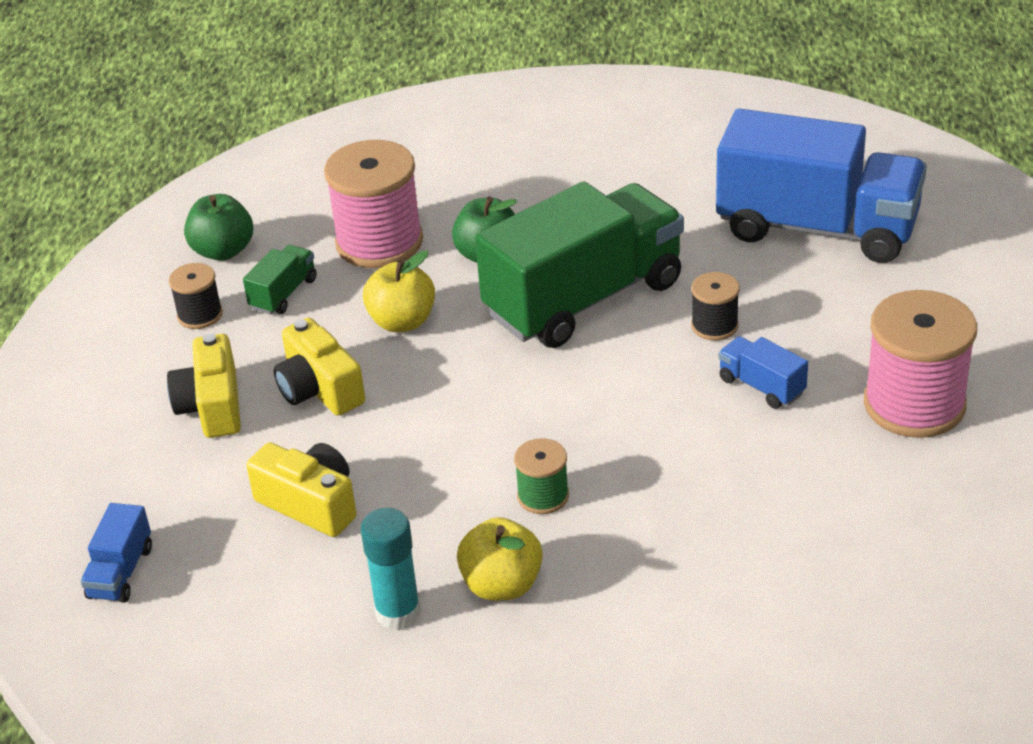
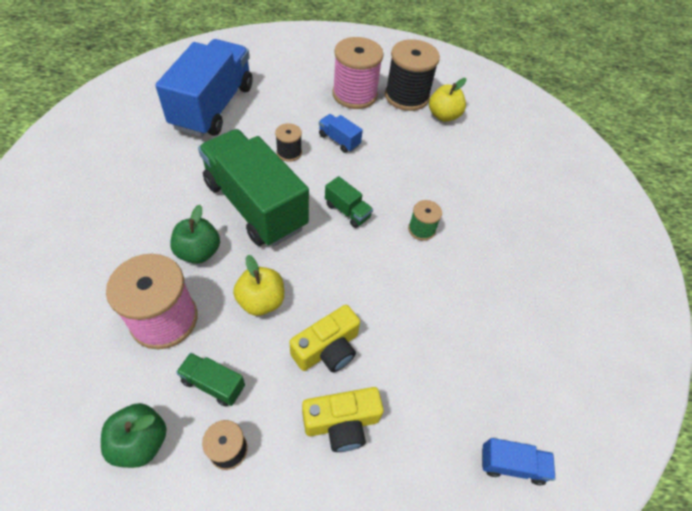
camera: 100 degrees left, 15 degrees up
yellow camera [246,442,357,537] -> none
turquoise glue stick [361,508,421,630] -> none
yellow apple [457,517,543,601] -> yellow apple moved to [429,78,467,122]
blue truck [718,336,808,409] -> blue truck turned 90 degrees clockwise [319,114,363,153]
none -> green truck [325,176,373,228]
none -> black spool [385,39,440,111]

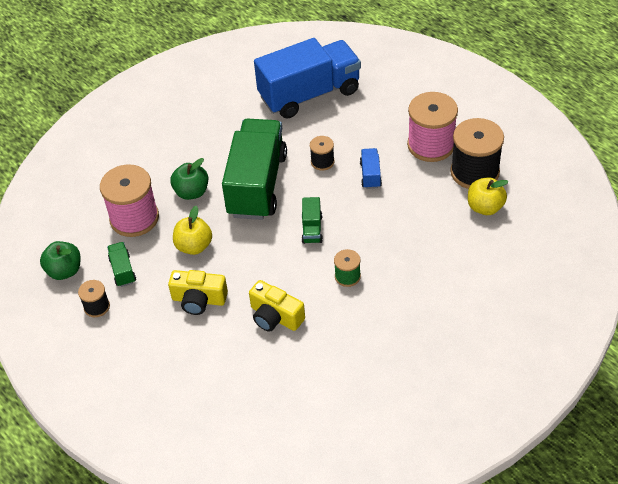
camera: 55 degrees right, 5 degrees down
yellow camera [302,387,384,452] -> yellow camera moved to [249,280,305,332]
blue truck [482,438,556,485] -> none

